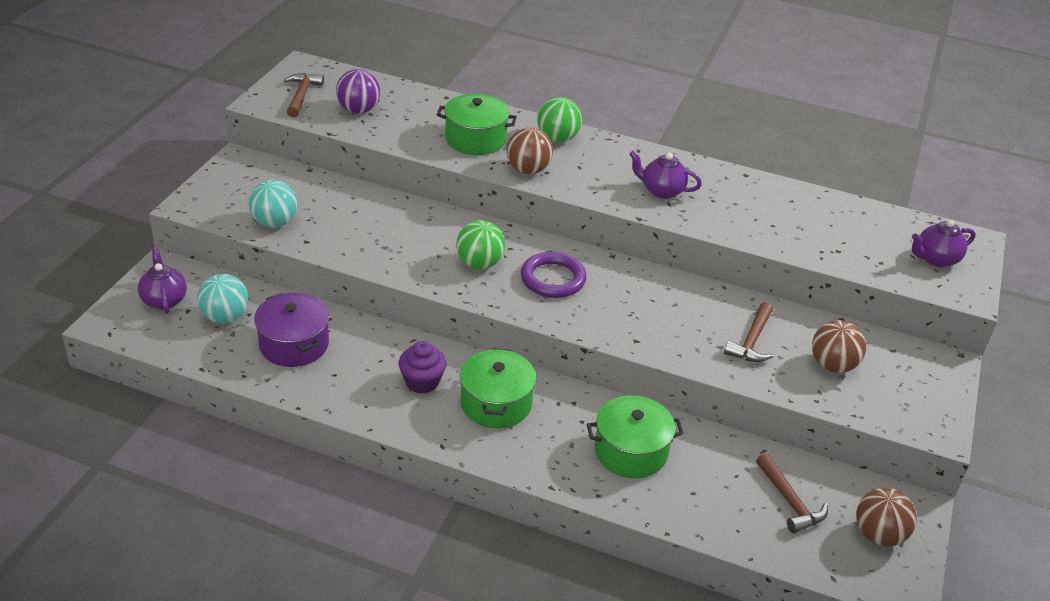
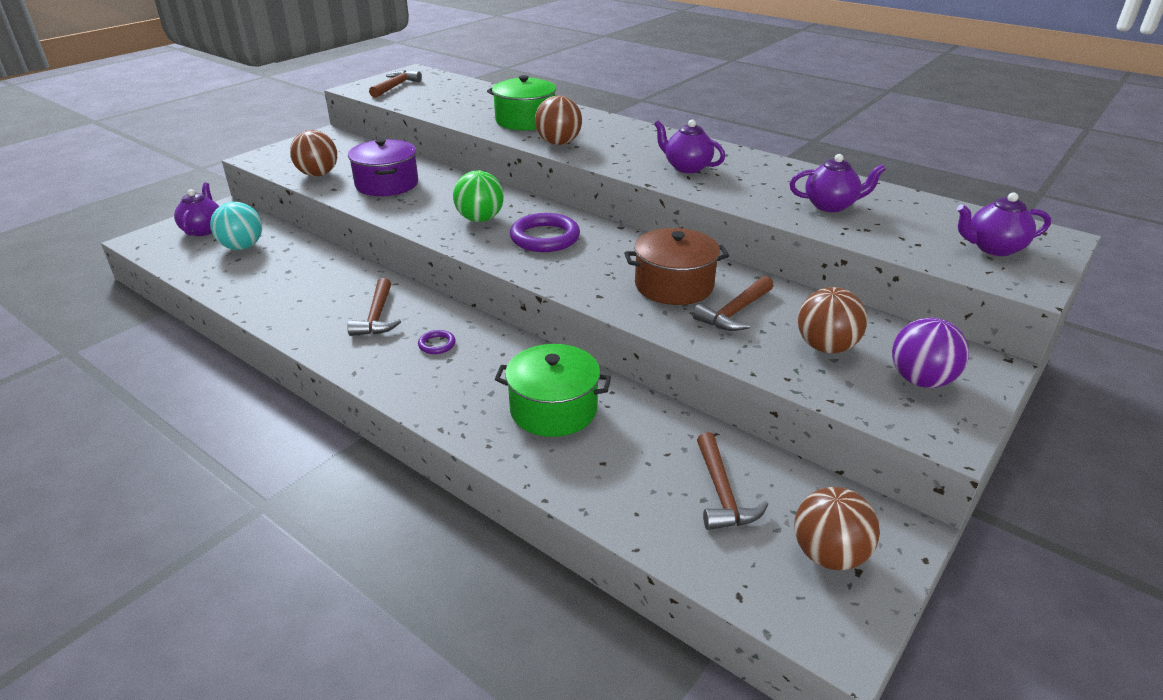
camera: 20 degrees right, 5 degrees down
turquoise ball [249,180,297,228] -> brown ball [290,130,337,177]
purple pot [254,293,329,367] -> purple pot moved to [348,139,418,196]
purple ball [336,69,380,114] -> purple ball moved to [892,317,969,388]
purple cupcake [399,341,446,394] -> brown hammer [347,278,401,336]
green pot [460,348,536,428] -> purple ring [418,330,456,354]
green ball [537,97,582,142] -> none
none -> brown pot [624,228,729,305]
none -> purple teapot [789,154,886,212]

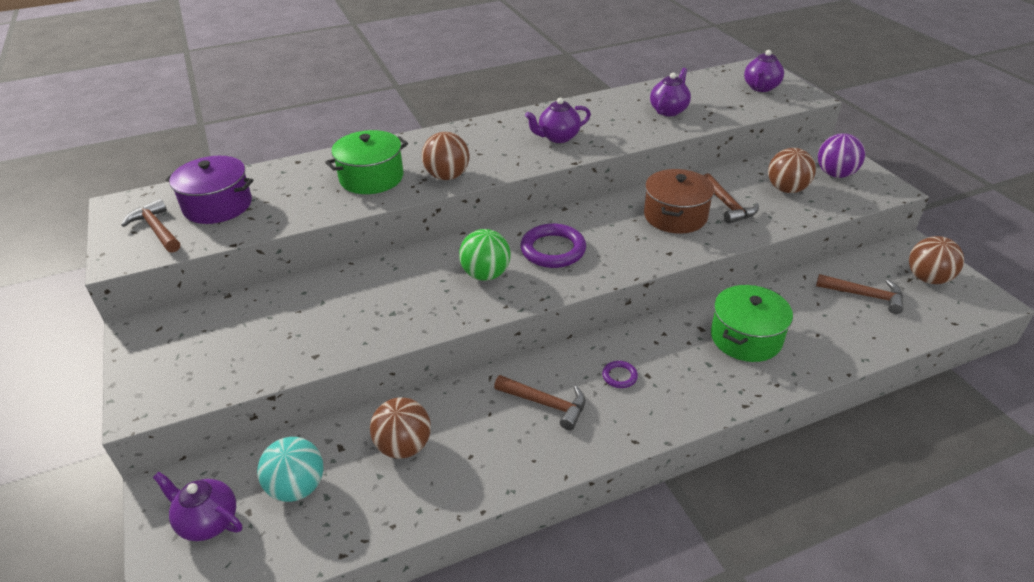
camera: 60 degrees left, 5 degrees up
brown ball [290,130,337,177] -> brown ball moved to [370,397,431,459]
purple pot [348,139,418,196] -> purple pot moved to [166,156,253,224]

